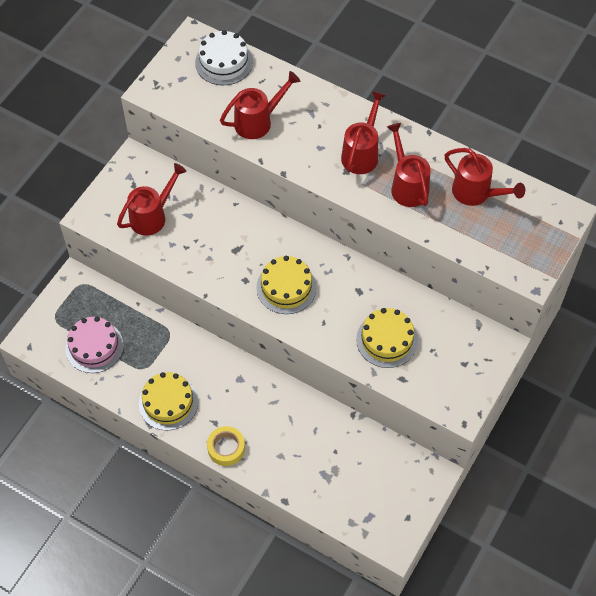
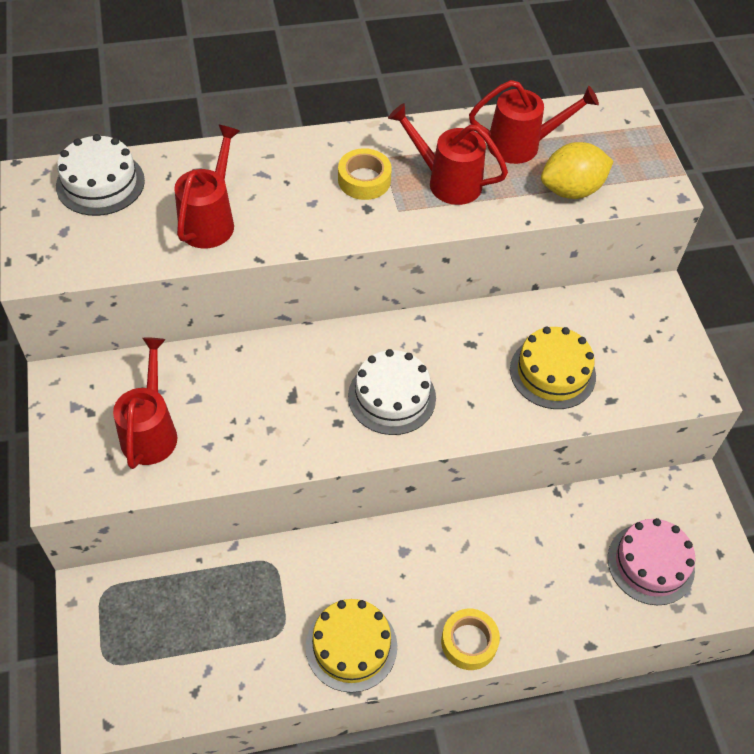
camera: 45 degrees left, 5 degrees down
pink cake [65,317,124,373] -> pink cake moved to [608,518,696,605]
yellow cake [256,256,317,314] -> white cake [348,349,436,435]
red watering can [341,91,386,174] -> yellow tape [338,148,392,200]
none -> yellow lemon [541,142,614,199]

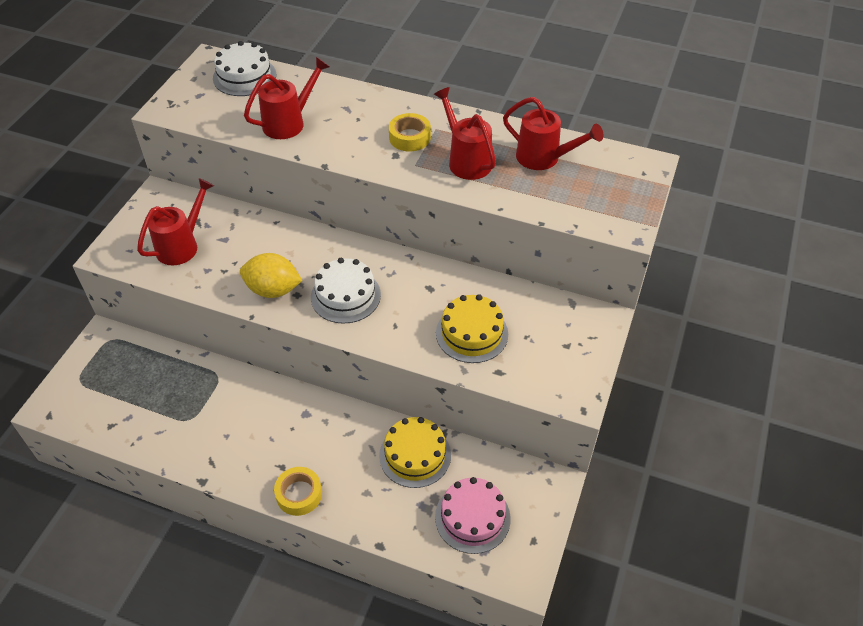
camera: 35 degrees right, 5 degrees down
yellow cake [306,599,397,693] -> yellow cake moved to [379,417,451,488]
yellow lemon [541,142,614,199] -> yellow lemon moved to [240,253,302,298]

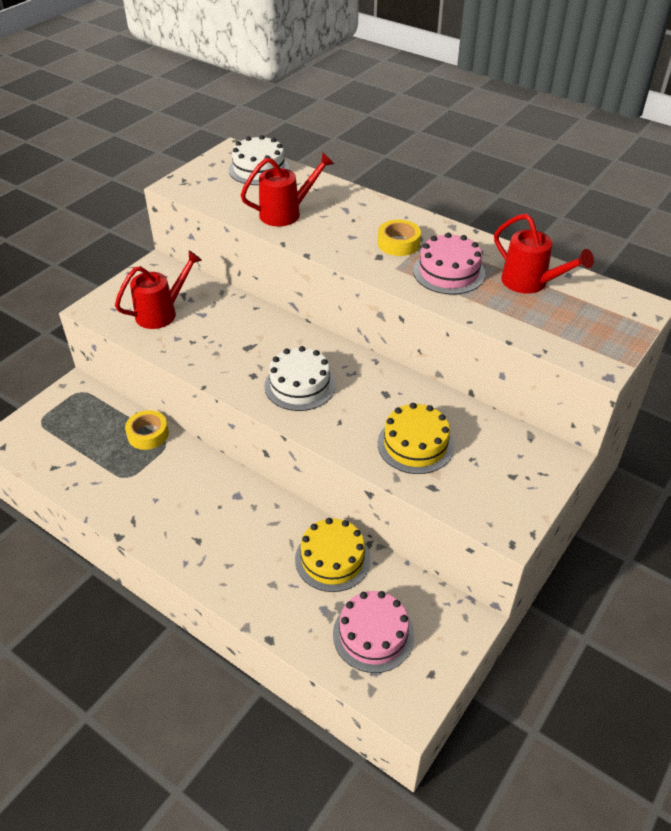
camera: 15 degrees right, 5 degrees down
yellow lemon [240,253,302,298] -> none
yellow tape [274,467,322,516] -> yellow tape moved to [125,410,169,450]
red watering can [434,87,496,180] -> pink cake [413,233,485,295]

